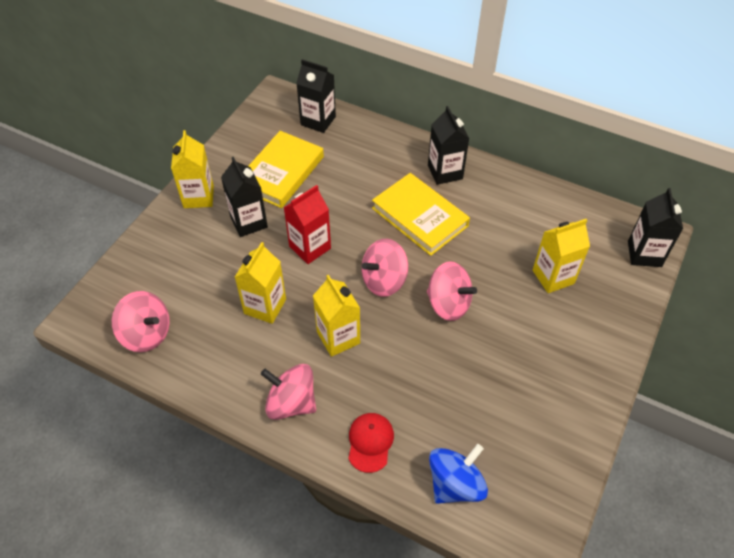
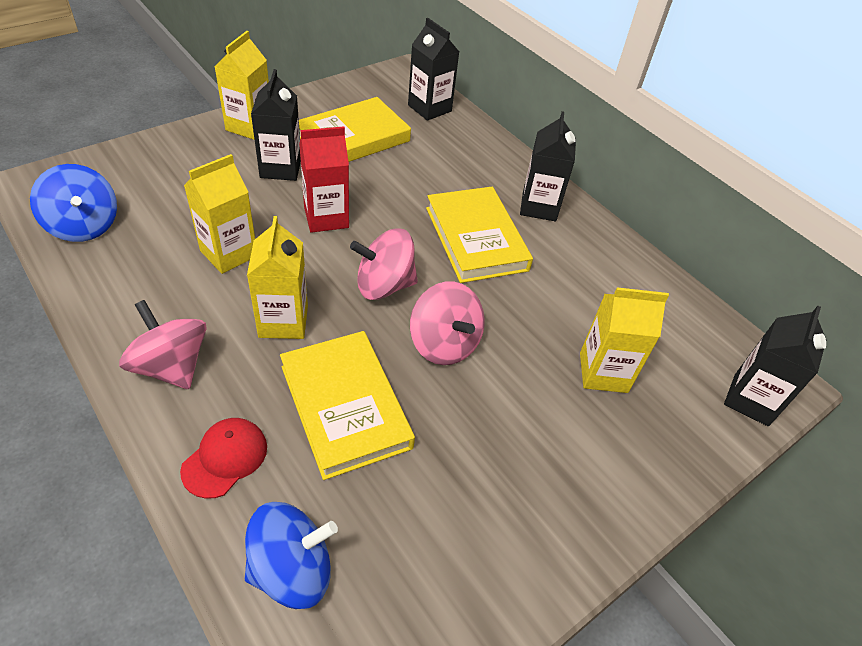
camera: 20 degrees right, 5 degrees down
pink spinning top [112,291,170,352] -> blue spinning top [30,164,117,242]
none -> yellow book [280,331,415,480]

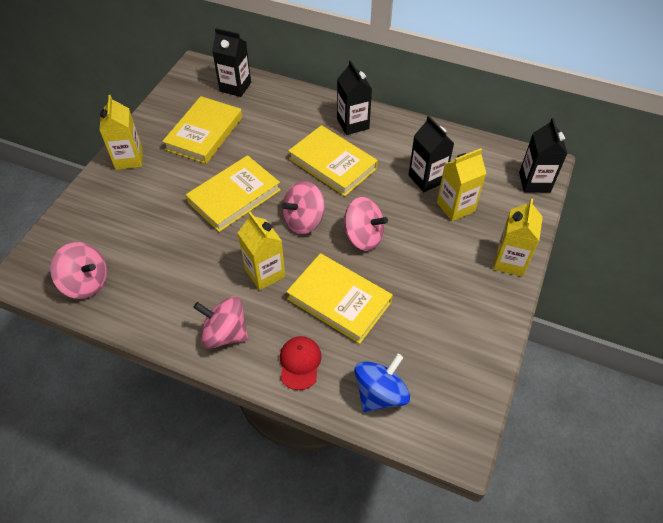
camera: 25 degrees left, 5 degrees up
blue spinning top [30,164,117,242] -> pink spinning top [50,242,107,299]
yellow carton [184,154,255,274] -> yellow carton moved to [493,198,543,277]
black carton [251,69,301,181] -> black carton moved to [409,116,454,192]
red carton [299,127,349,233] -> yellow book [186,155,281,232]

